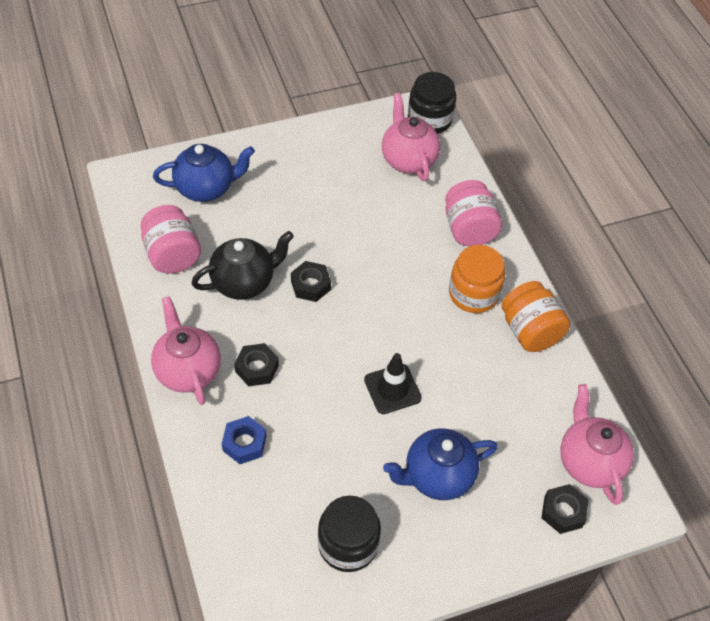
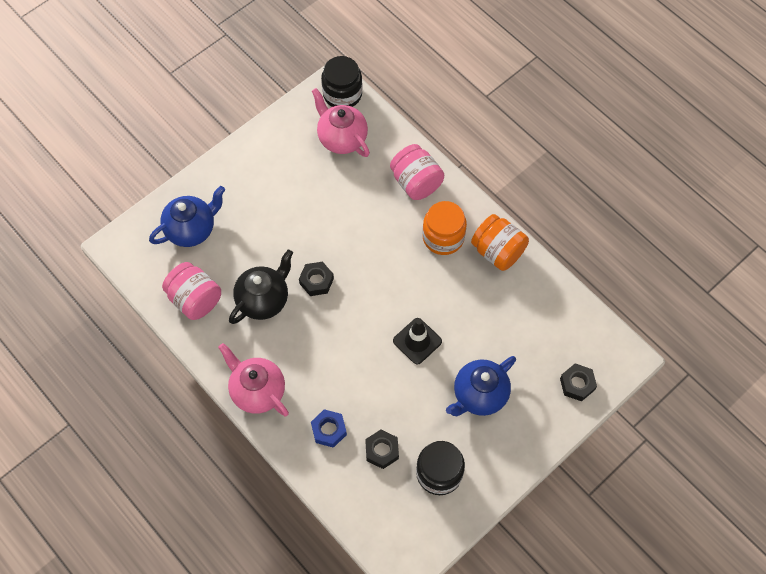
camera: 20 degrees left, 10 degrees up
black nut [234,343,279,387] -> black nut moved to [365,430,399,469]
pink teapot [560,384,634,505] -> none

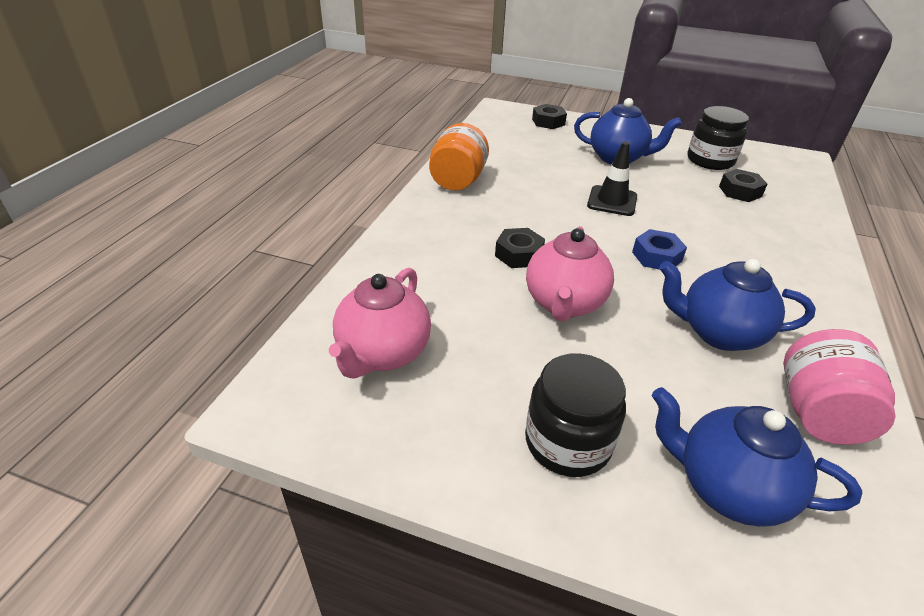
camera: 120 degrees left, 25 degrees down
pink teapot [218,343,289,416] -> pink teapot moved to [526,226,614,322]
black teapot [229,250,293,324] -> blue teapot [659,259,816,351]
black nut [299,262,334,296] -> black nut moved to [495,228,545,268]
blue nut [311,409,347,448] -> blue nut moved to [632,229,687,270]
black jar [321,56,363,107] -> black jar moved to [525,353,626,477]
pink jar [390,144,444,200] -> none
orange jar [422,201,467,255] -> none

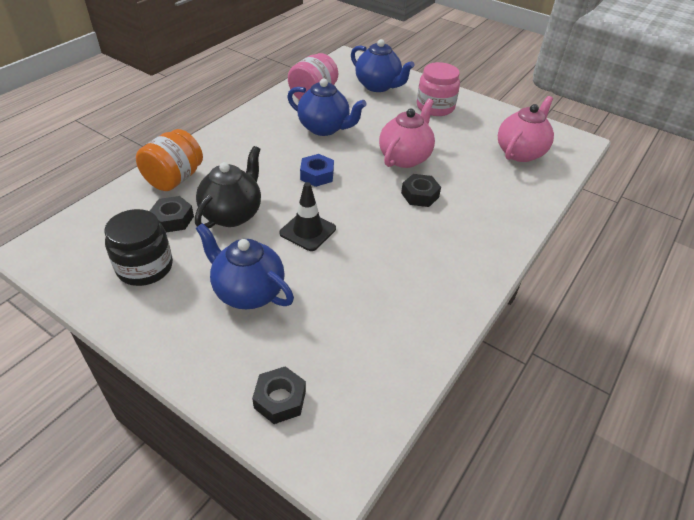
camera: 165 degrees left, 5 degrees up
orange jar [429,123,489,191] -> orange jar moved to [136,129,203,191]
black jar [525,353,626,477] -> pink jar [417,62,460,116]
none -> black teapot [195,146,261,229]

